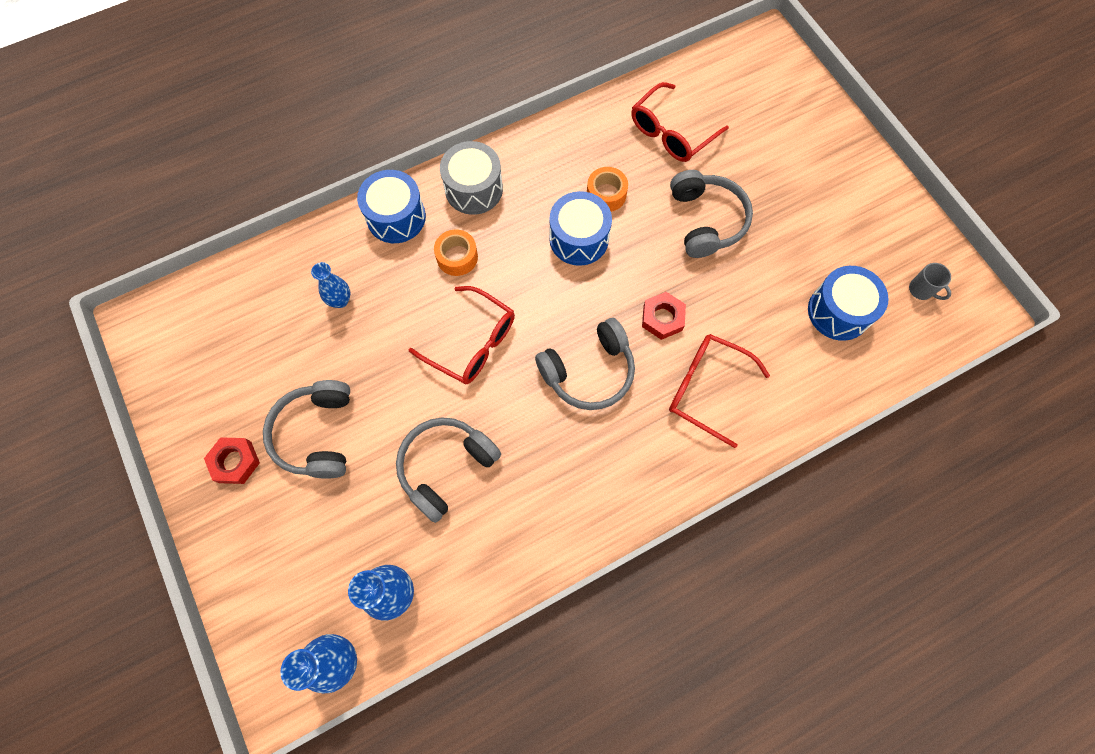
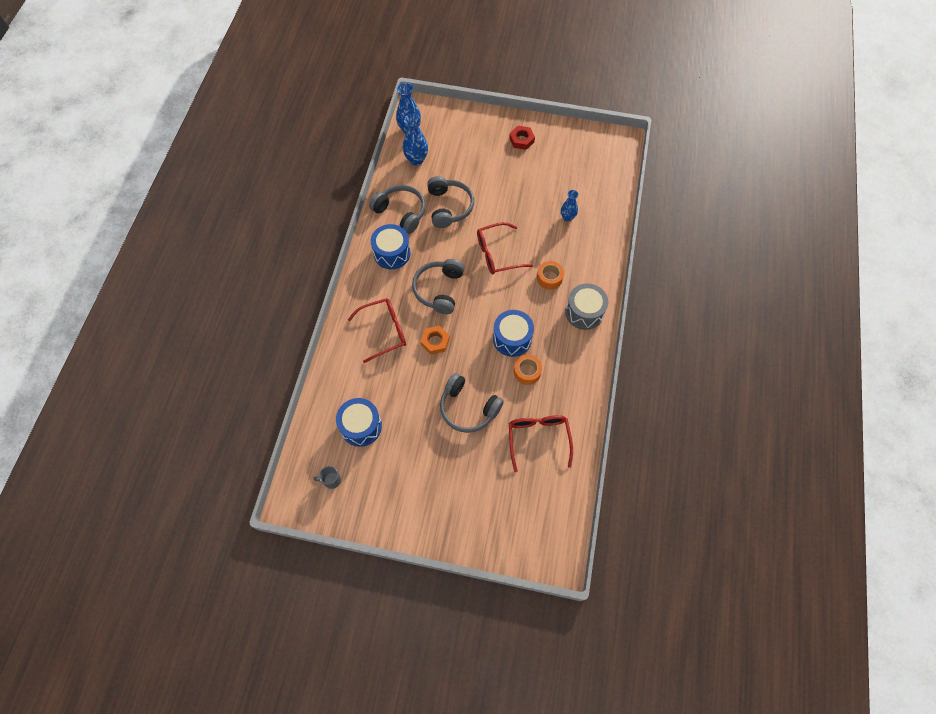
camera: 130 degrees right, 5 degrees down
grey headphones [263,380,350,479] -> grey headphones moved to [369,185,425,234]
blue drum [357,170,426,243] -> blue drum moved to [371,224,411,269]
red nut [642,292,686,340] -> orange nut [421,325,450,355]

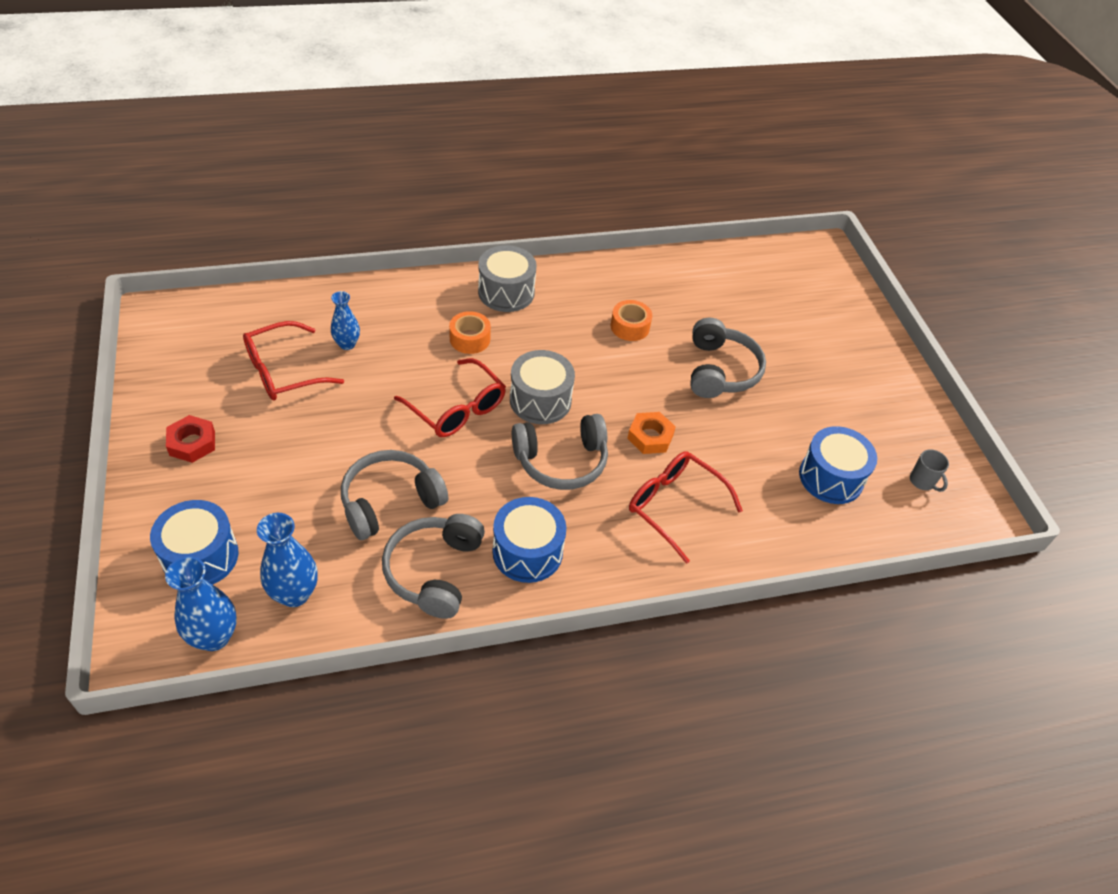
camera: 120 degrees left, 15 degrees down
blue drum [493,310,534,357] -> blue drum moved to [150,500,239,585]
red glasses [509,415,573,473] -> red glasses moved to [243,321,344,400]
none -> grey drum [510,350,575,424]

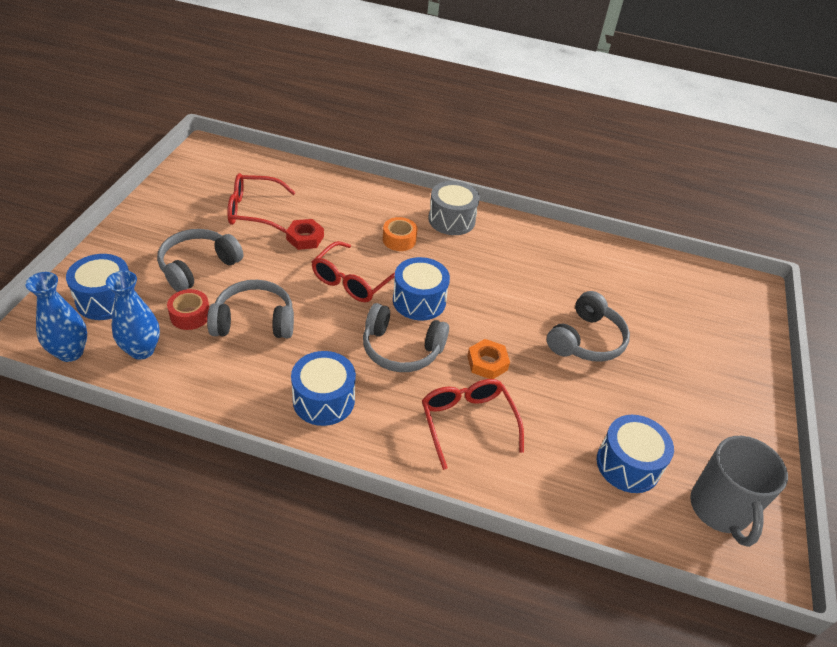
camera: 30 degrees right, 5 degrees down
red nut [166,415,215,463] -> red nut moved to [286,219,324,250]
blue vase [331,291,360,350] -> none
grey headphones [382,514,485,619] -> grey headphones moved to [157,229,244,292]
red glasses [394,358,506,437] -> red glasses turned 45 degrees clockwise [312,241,395,302]
grey drum [510,350,575,424] -> blue drum [393,257,450,321]
orange tape [611,300,652,341] -> none
grey mug [910,449,949,492] -> grey mug [690,436,788,547], size x2.27
none -> red tape [167,289,209,330]

